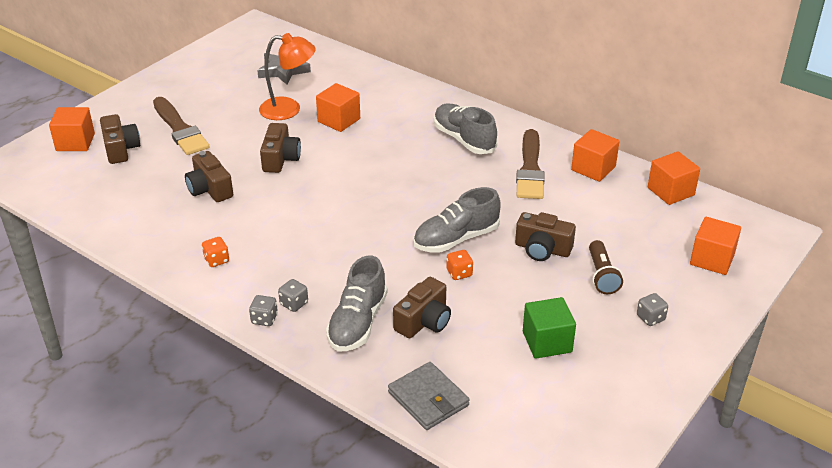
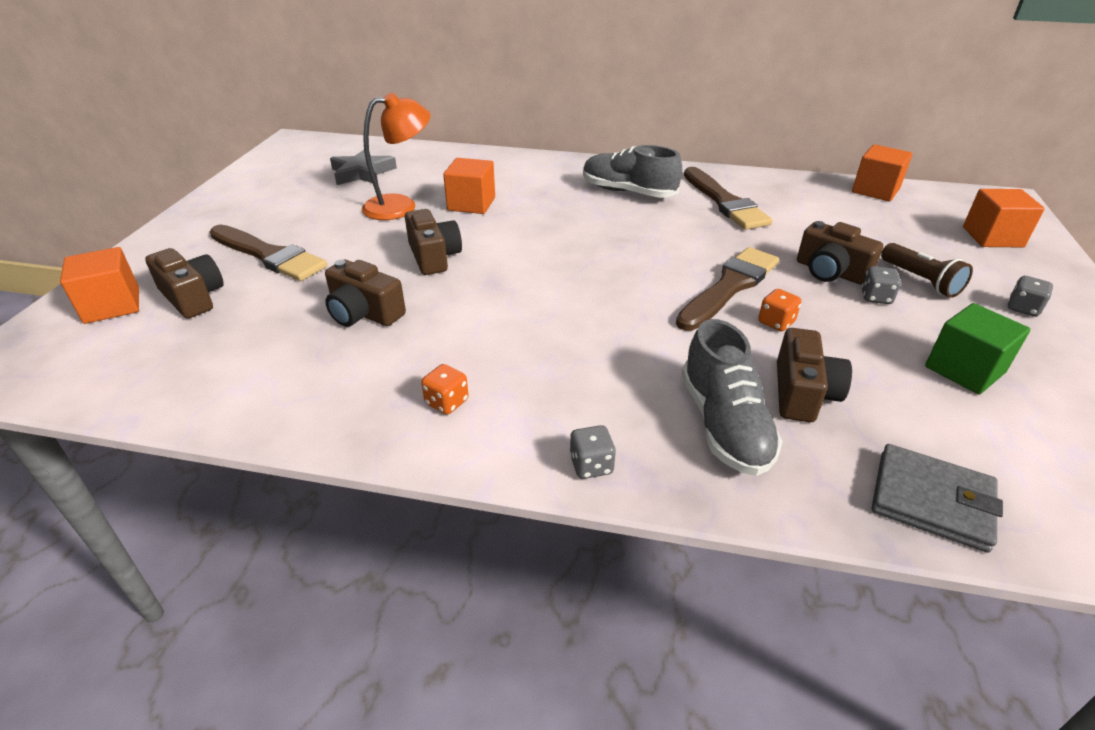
camera: 25 degrees left, 0 degrees up
grey dice [278,279,308,312] -> grey dice moved to [861,266,901,304]
grey shoe [413,187,501,253] -> brown brush [676,247,779,331]
brown camera [515,212,576,261] -> brown camera turned 45 degrees clockwise [797,221,883,285]
orange cube [571,129,620,182] -> none

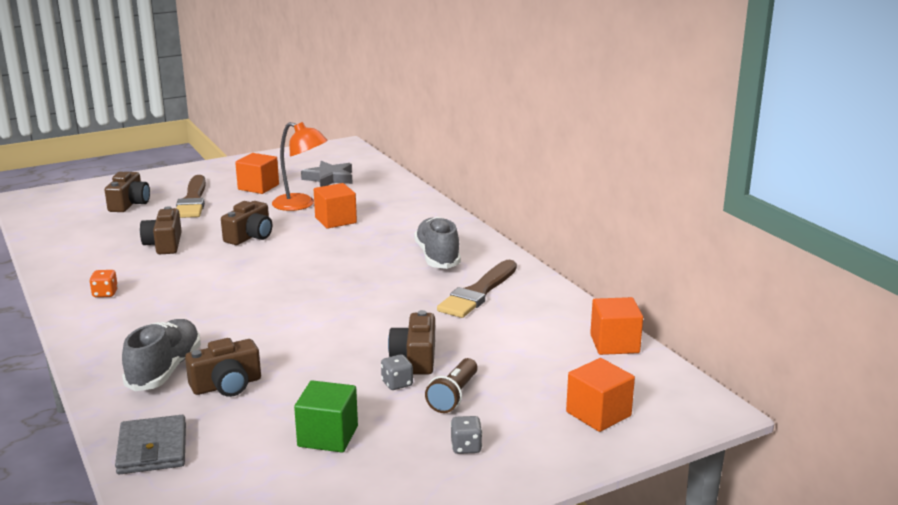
camera: 50 degrees right, 15 degrees down
orange cube [60,247,139,324] -> orange cube moved to [235,153,279,194]
grey dice [569,425,616,479] -> none
brown brush [676,247,779,331] -> none
grey shoe [682,319,782,476] -> grey shoe turned 150 degrees clockwise [122,319,201,391]
orange dice [758,289,801,331] -> none

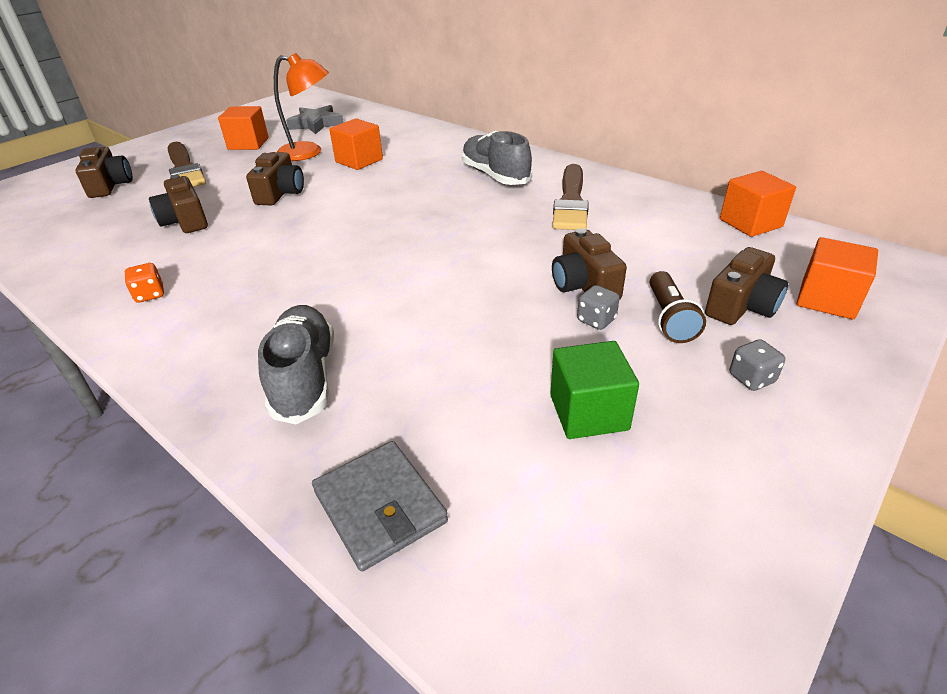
camera: 20 degrees left, 15 degrees up
brown camera [185,338,261,397] -> brown camera moved to [705,247,788,325]

